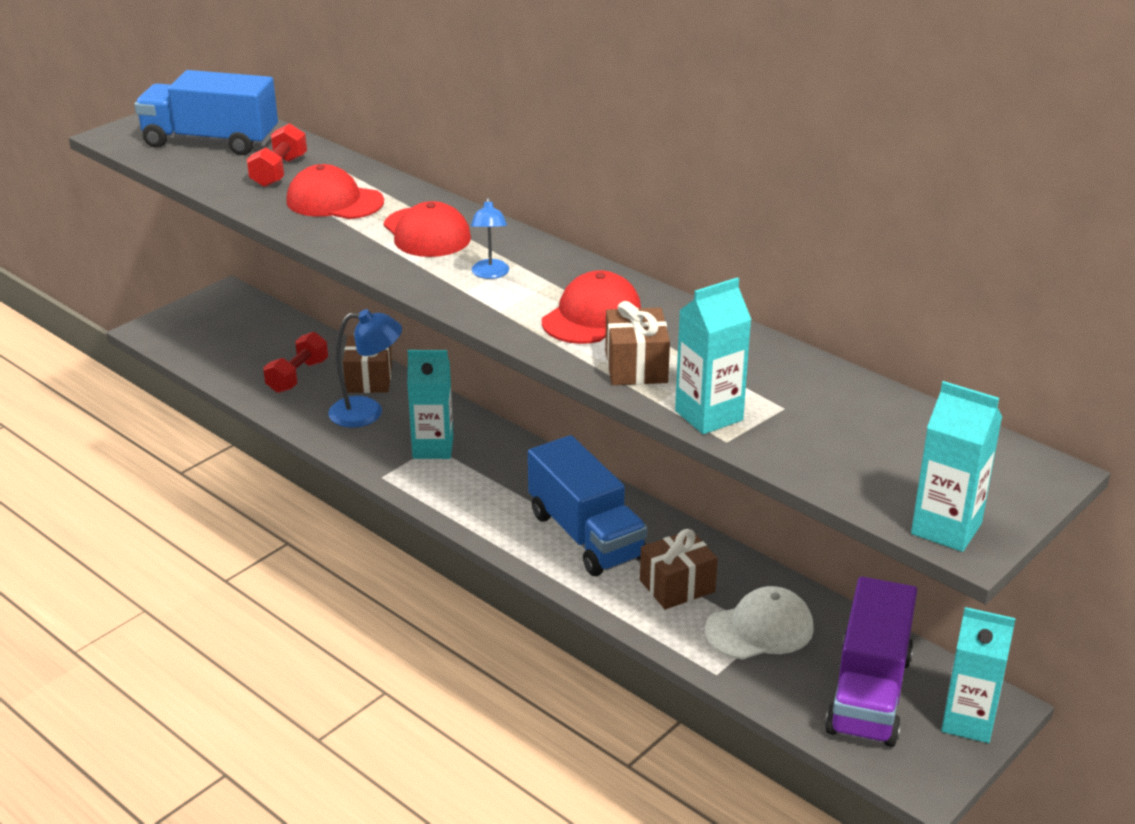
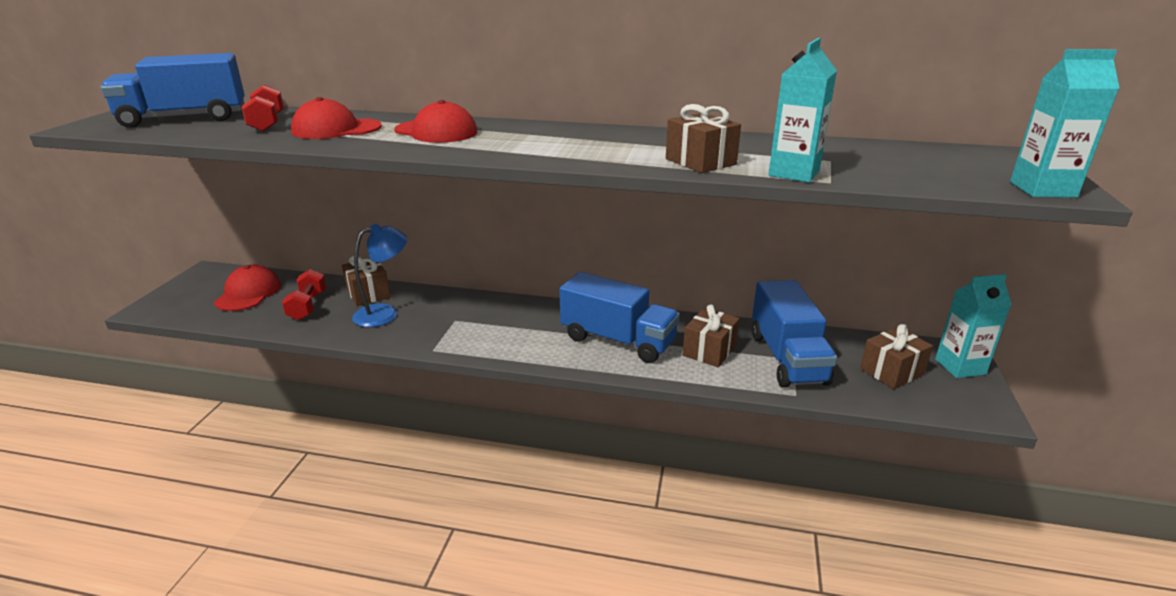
camera: 30 degrees left, 5 degrees down
turquoise carton [407,350,453,459] -> none
blue lamp [471,197,509,279] -> none
red cap [542,270,641,344] -> red cap moved to [214,265,281,311]
white cap [705,586,814,660] -> blue truck [752,280,837,388]
purple truck [825,577,917,747] -> brown gift [860,324,933,389]

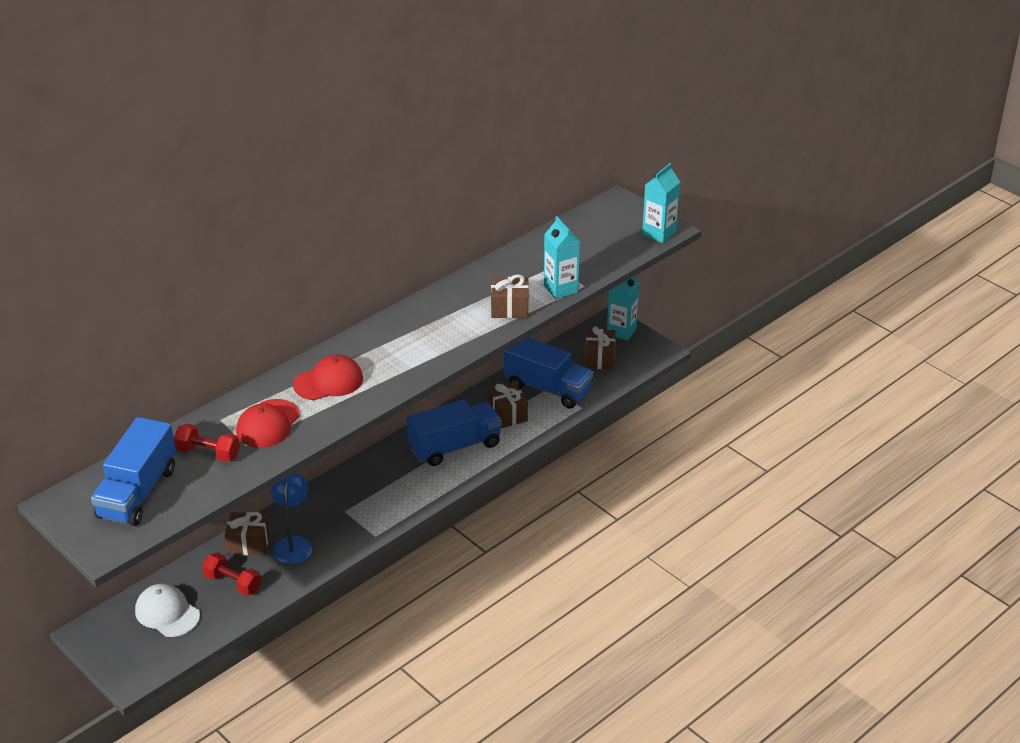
camera: 55 degrees left, 10 degrees up
red cap [214,265,281,311] -> white cap [135,584,200,637]

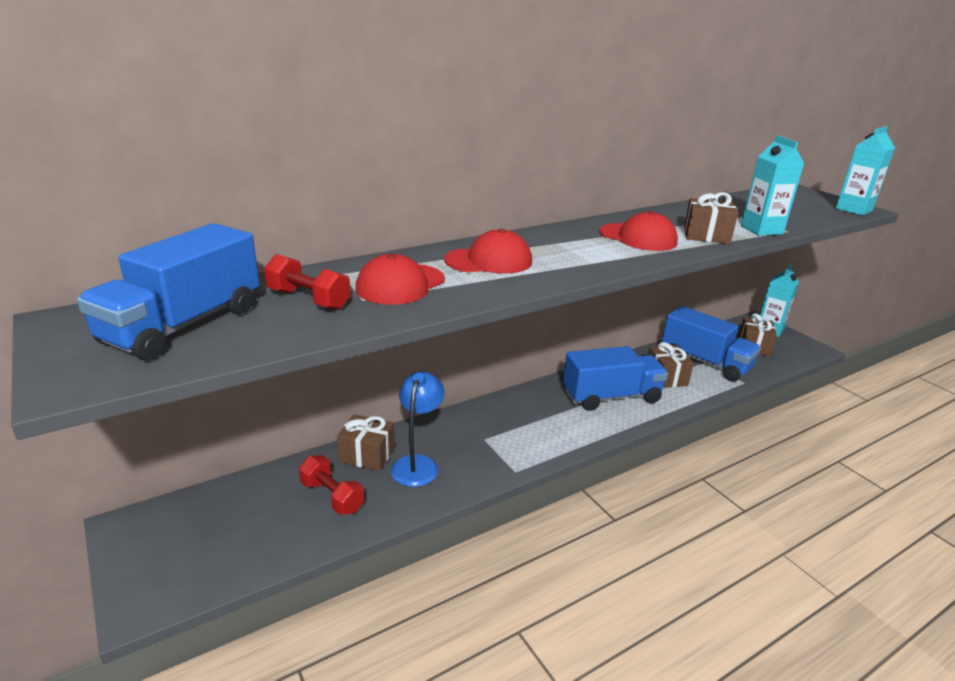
camera: 10 degrees right, 10 degrees down
white cap [135,584,200,637] -> none
none -> red cap [599,211,678,251]

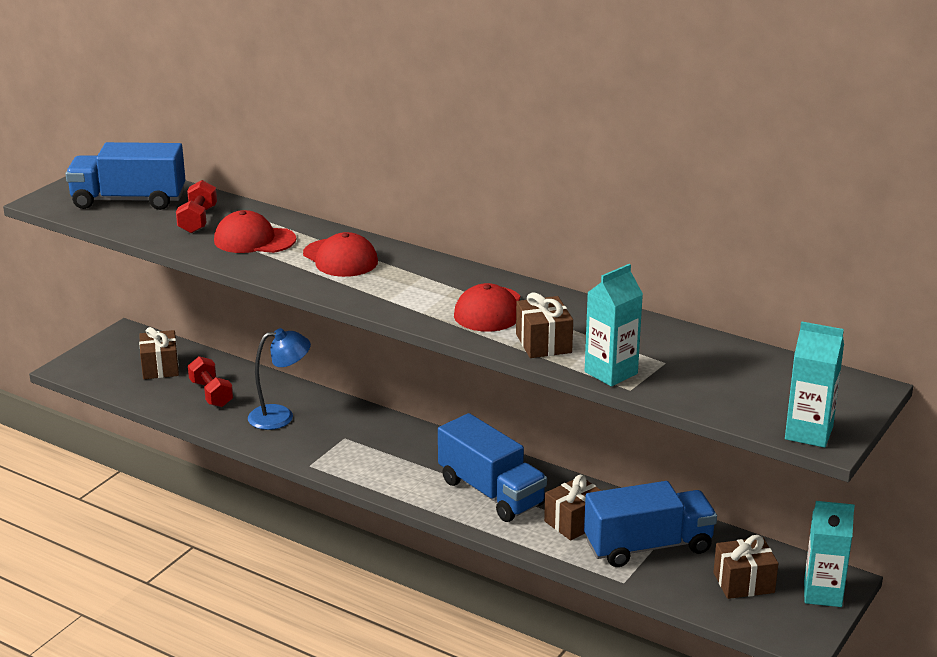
camera: 65 degrees right, 0 degrees up
red dumbbell [299,456,364,515] -> red dumbbell turned 45 degrees counterclockwise [188,356,233,407]
brown gift [337,414,394,471] -> brown gift moved to [139,327,179,379]
blue truck [662,306,761,382] -> blue truck turned 120 degrees counterclockwise [584,481,717,567]

